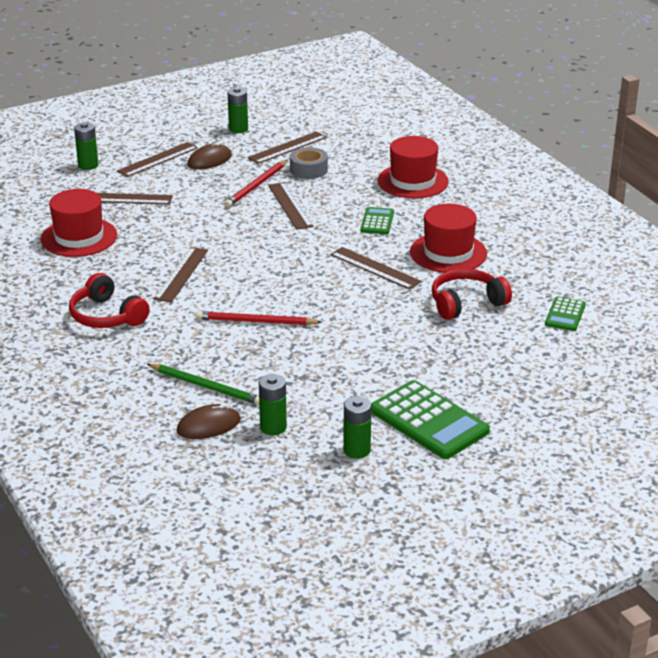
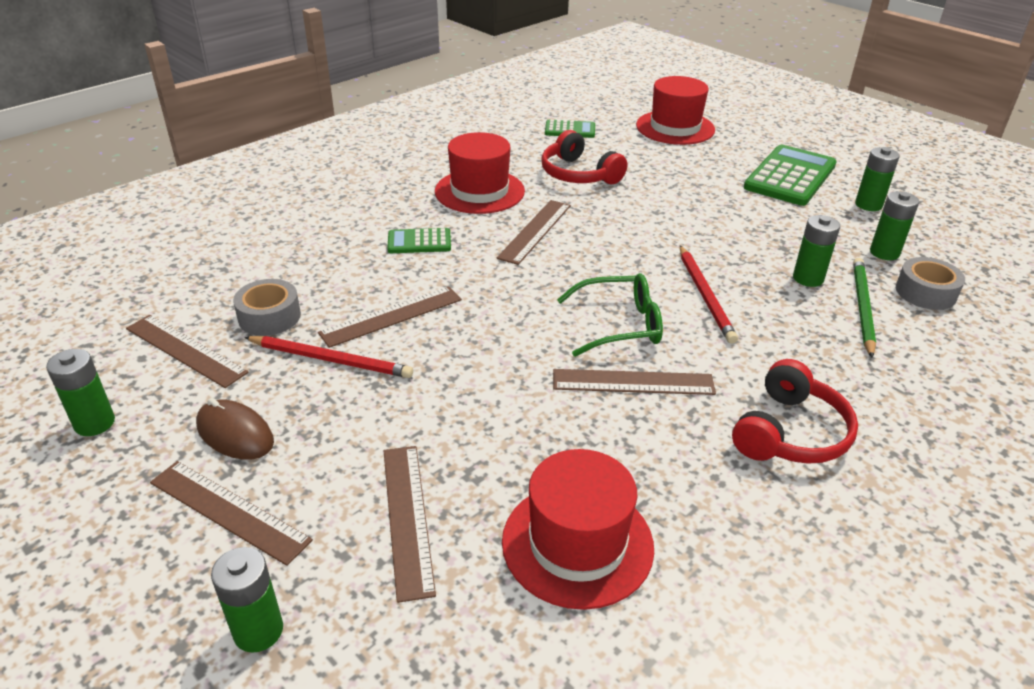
camera: 105 degrees left, 5 degrees up
brown mouse [177,403,241,439] -> grey tape [896,257,965,310]
red hat [377,136,449,199] -> red hat moved to [636,76,715,145]
none -> green glasses [557,273,663,357]
none -> green battery [793,215,840,287]

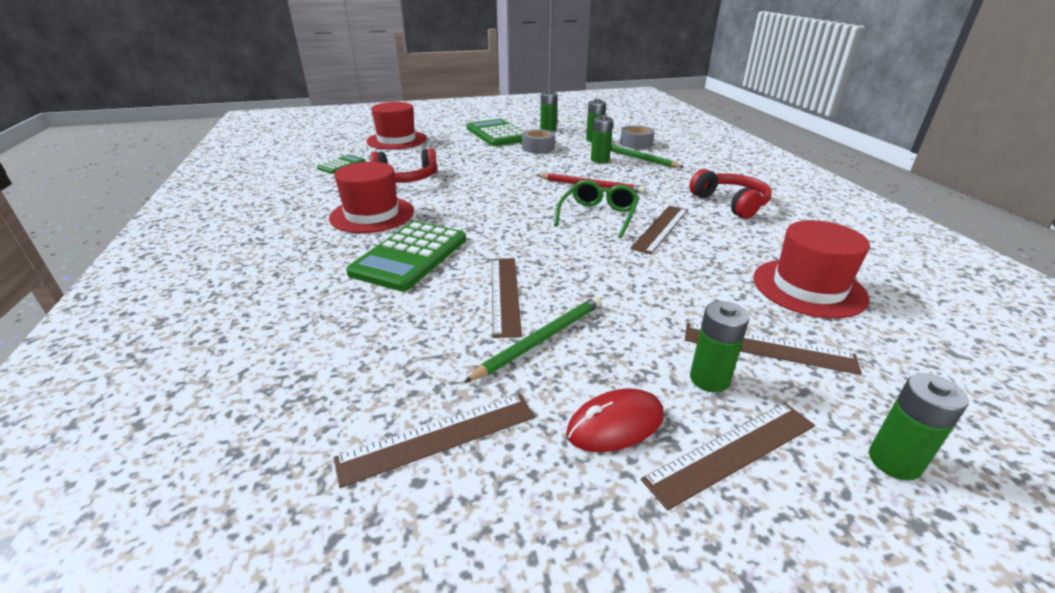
camera: 60 degrees left, 5 degrees down
green battery [46,349,115,436] -> green battery moved to [690,301,750,393]
brown mouse [196,398,274,460] -> red mouse [566,389,664,452]
grey tape [233,279,301,336] -> grey tape moved to [522,129,555,153]
red pencil [244,336,413,378] -> green pencil [464,296,601,383]
green calculator [387,228,451,253] -> green calculator [346,221,466,291], size x1.90
brown ruler [497,200,571,265] -> none

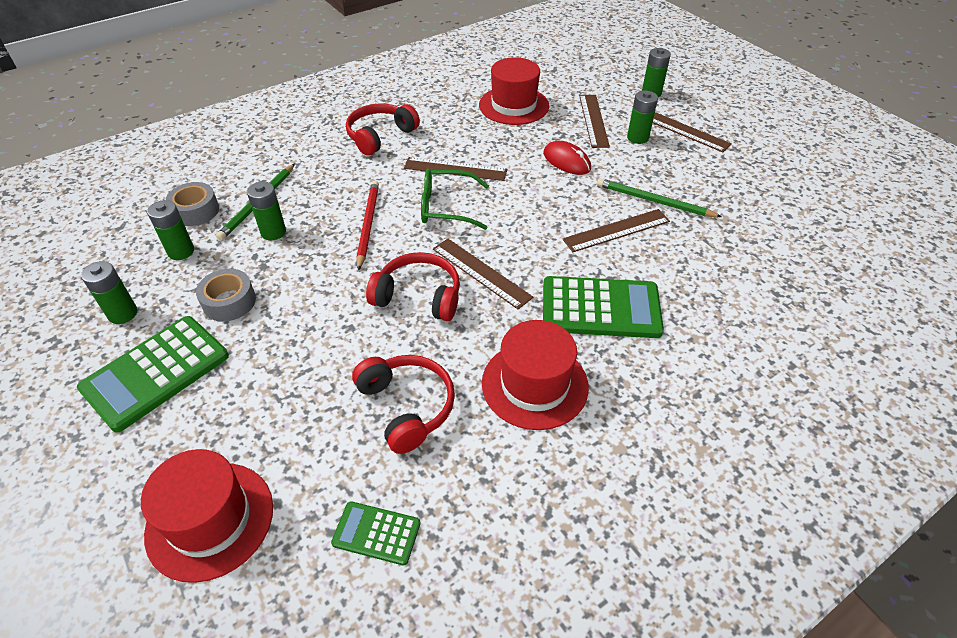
camera: 110 degrees left, 15 degrees up
brown ruler [334,394,535,488] -> brown ruler moved to [433,239,533,309]
red mouse [566,389,664,452] -> red mouse moved to [543,141,591,175]
none -> red headphones [366,252,460,321]

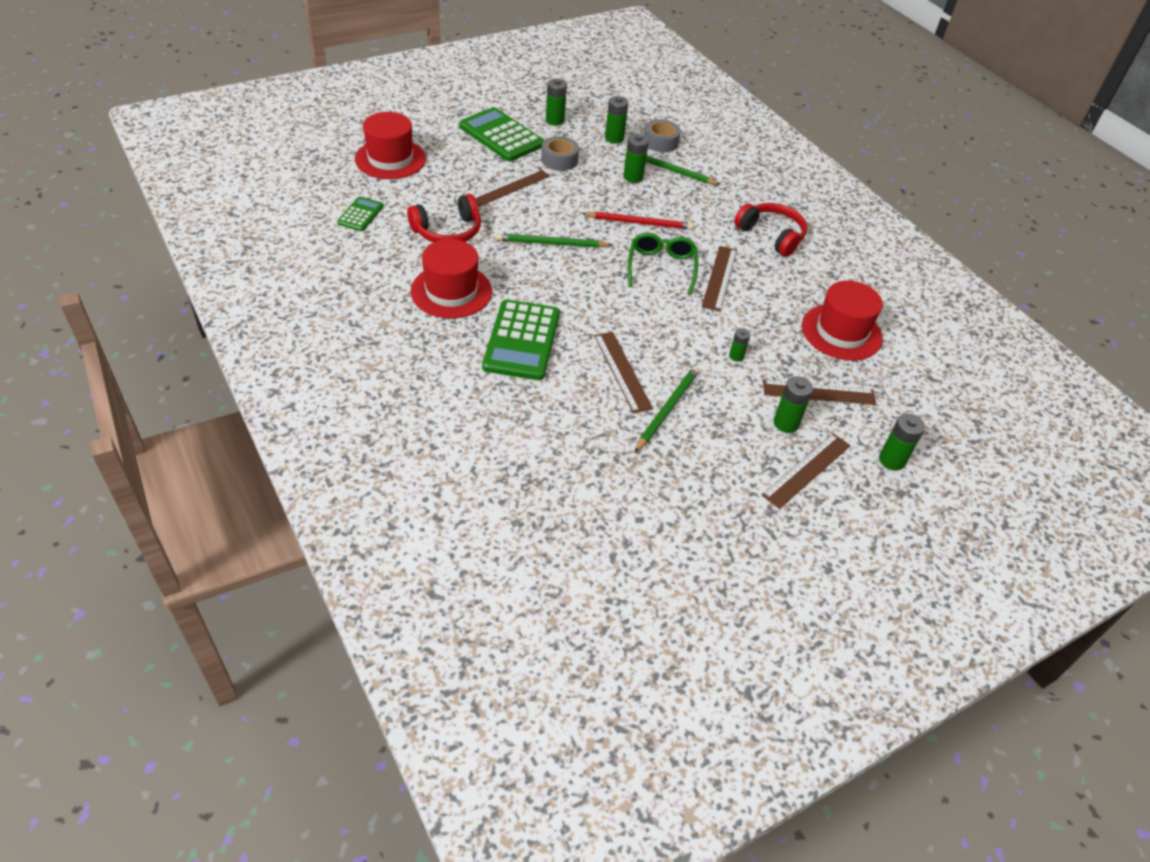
camera: 90 degrees right, 0 degrees up
red headphones [366,252,460,321] -> green pencil [496,233,612,248]
brown ruler [433,239,533,309] -> brown ruler moved to [473,168,550,207]
red mouse [543,141,591,175] -> green battery [729,328,750,362]

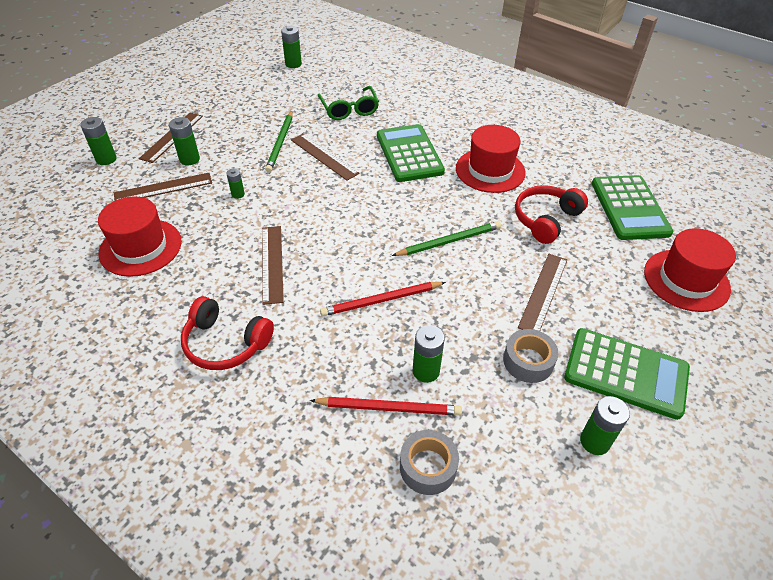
camera: 160 degrees right, 0 degrees up
green calculator [337,197,384,231] -> green calculator [592,175,673,240], size x1.90
green battery [605,96,628,144] -> green battery moved to [281,26,302,68]
green pencil [624,148,721,185] -> red pencil [310,397,462,416]
green glasses [627,233,698,295] -> green glasses moved to [318,86,379,120]

